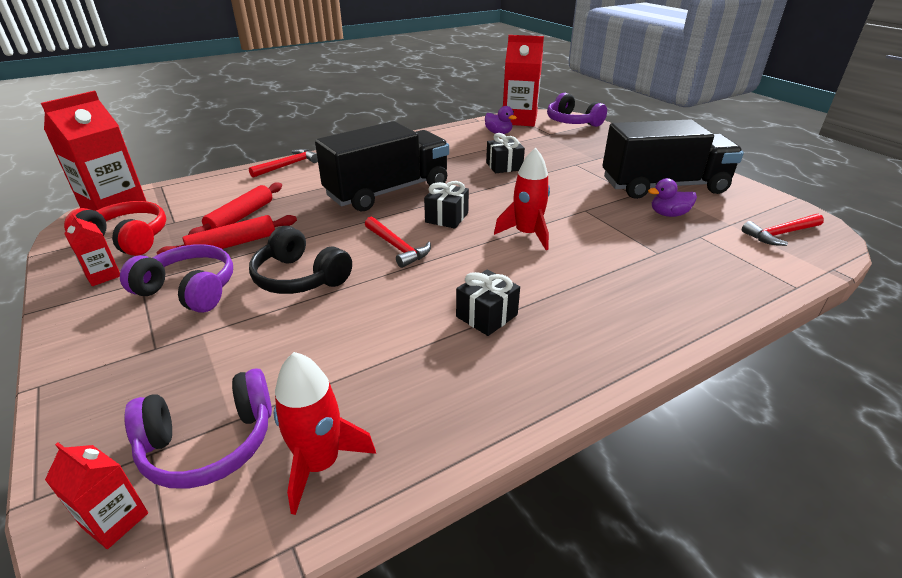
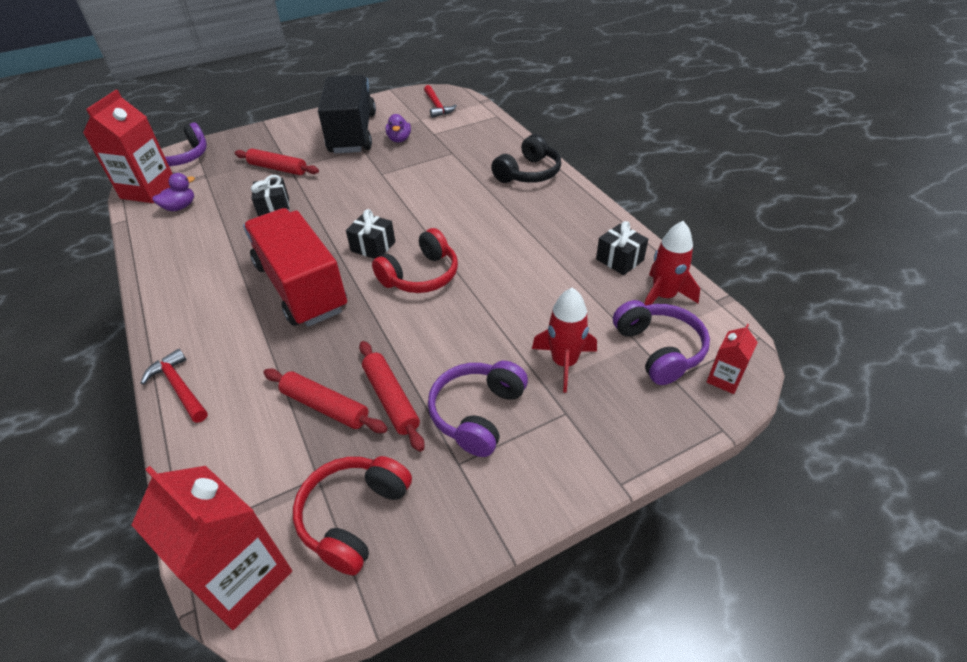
camera: 85 degrees left, 10 degrees up
red carton [64,213,120,286] -> none
black headphones [249,226,352,294] -> black headphones moved to [491,134,561,183]
black truck [315,121,449,211] -> red truck [243,208,347,327]
red hammer [365,217,431,268] -> red headphones [372,228,458,293]
black gift [456,269,520,336] -> black gift moved to [596,221,648,275]
red rocket [494,148,550,250] -> red rocket moved to [532,288,597,393]
none -> red rolling pin [235,148,319,175]

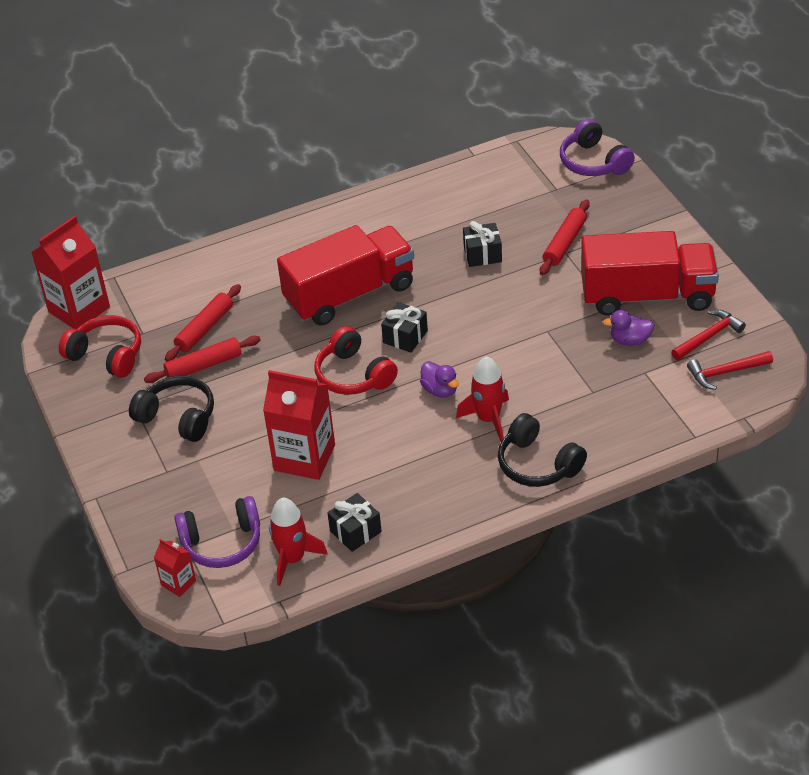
camera: 95 degrees right, 0 degrees up
red carton [83,90,173,203] -> red carton moved to [263,370,335,480]
red hammer [141,349,208,423] -> red hammer moved to [671,310,746,360]
purple duck [152,173,195,211] -> purple duck moved to [420,361,459,398]
black truck [318,75,376,154] -> red truck [581,231,719,316]
purple headphones [428,361,528,457] -> black headphones [129,376,214,442]
red rocket [532,288,597,393] -> red rocket moved to [456,356,509,441]

